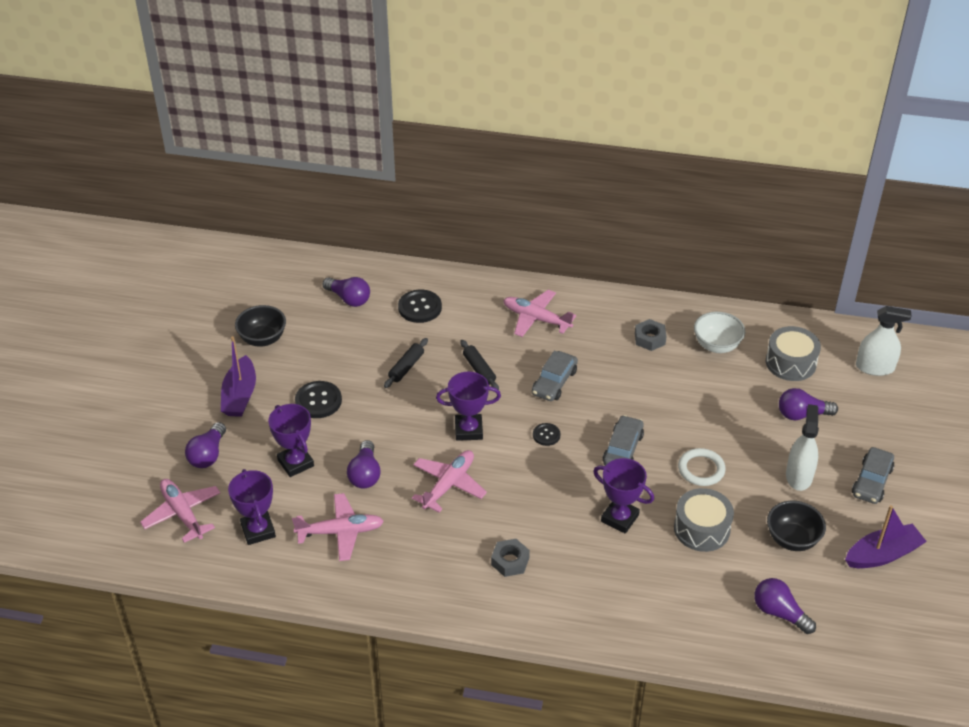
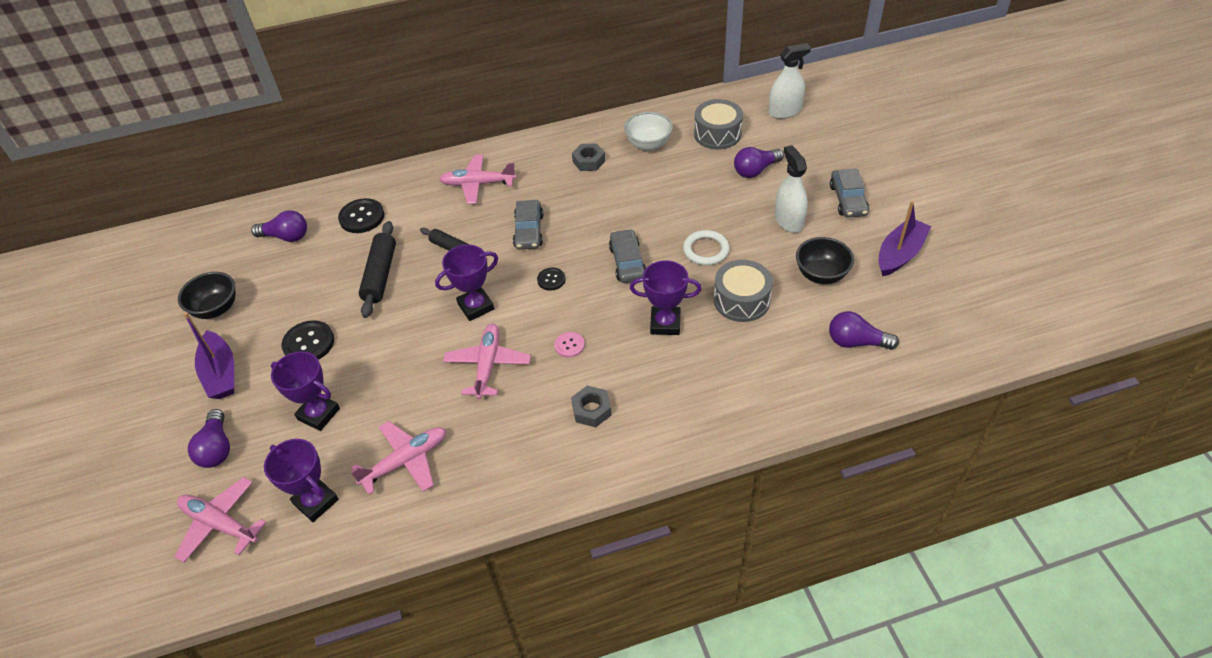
camera: 25 degrees left, 5 degrees up
purple light bulb [347,440,381,489] -> none
black rolling pin [384,338,428,388] -> black rolling pin [359,221,396,318], size x1.56
none -> pink button [554,332,585,358]

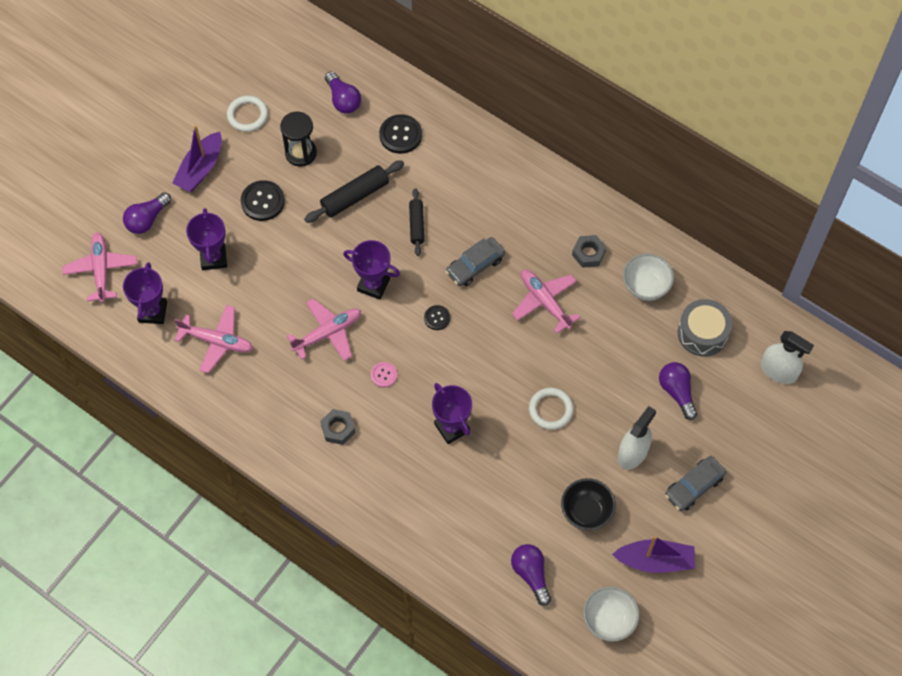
camera: 50 degrees right, 15 degrees up
black bowl [178,272,236,319] -> white ring [227,96,268,132]
pink plane [439,154,517,204] -> pink plane moved to [512,269,581,334]
grey car [609,229,646,283] -> none
grey drum [714,260,773,322] -> none
purple light bulb [734,147,784,178] -> purple light bulb turned 45 degrees clockwise [659,362,698,420]
none -> black hourglass [280,111,317,167]
none -> white bowl [583,586,640,642]

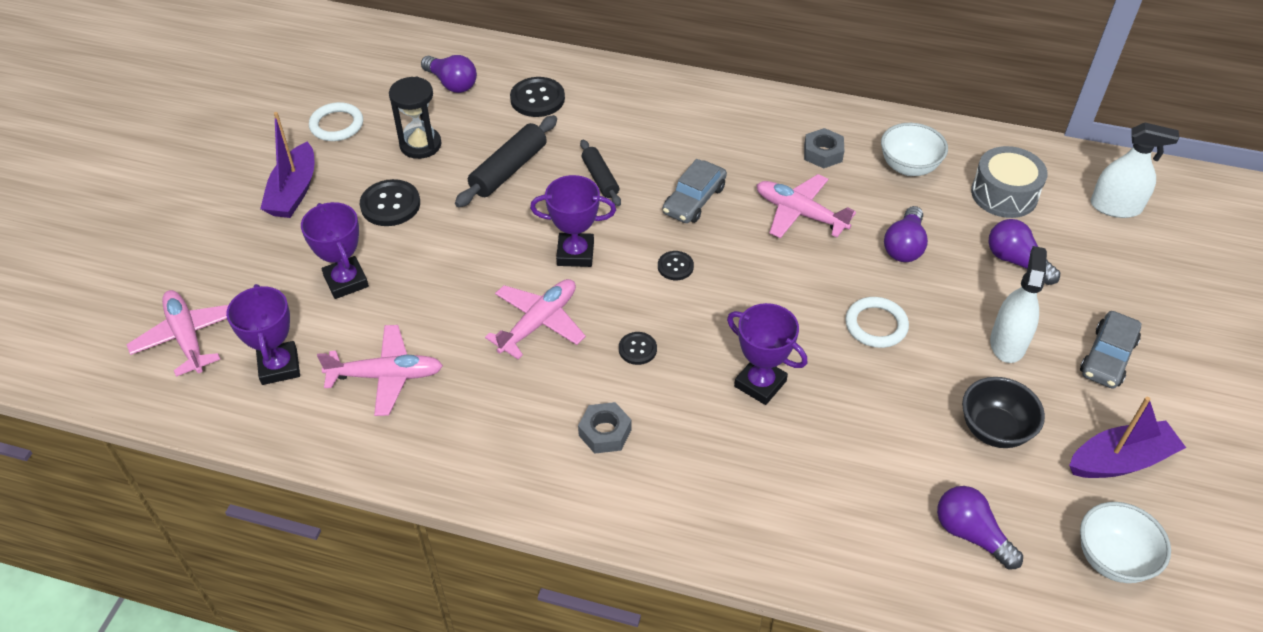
camera: 20 degrees left, 15 degrees down
purple light bulb [123,192,171,234] -> purple light bulb moved to [884,206,928,262]
pink button [371,362,397,388] -> black button [619,332,657,365]

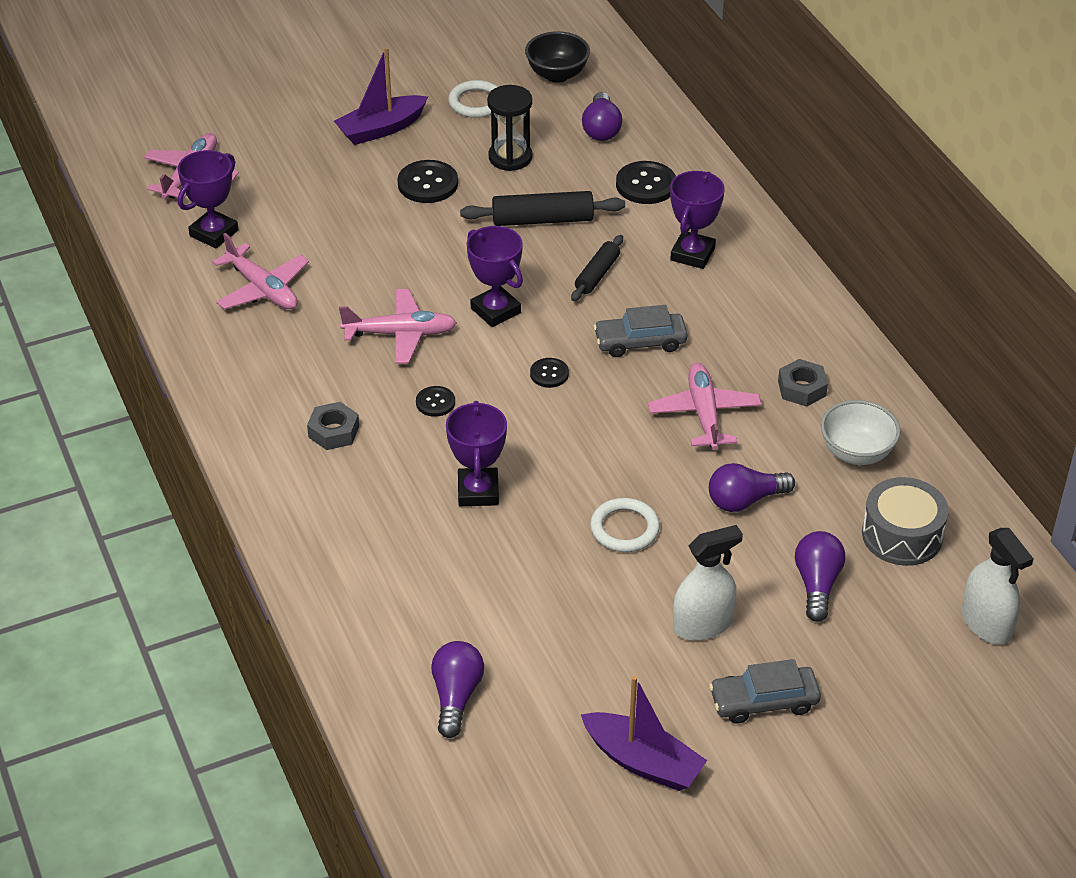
camera: 50 degrees right, 5 degrees down
purple trophy [301,202,369,299] -> purple trophy moved to [670,171,725,269]
black bowl [962,377,1045,448] -> black bowl moved to [525,31,590,83]
white bowl [1080,502,1171,583] -> none

